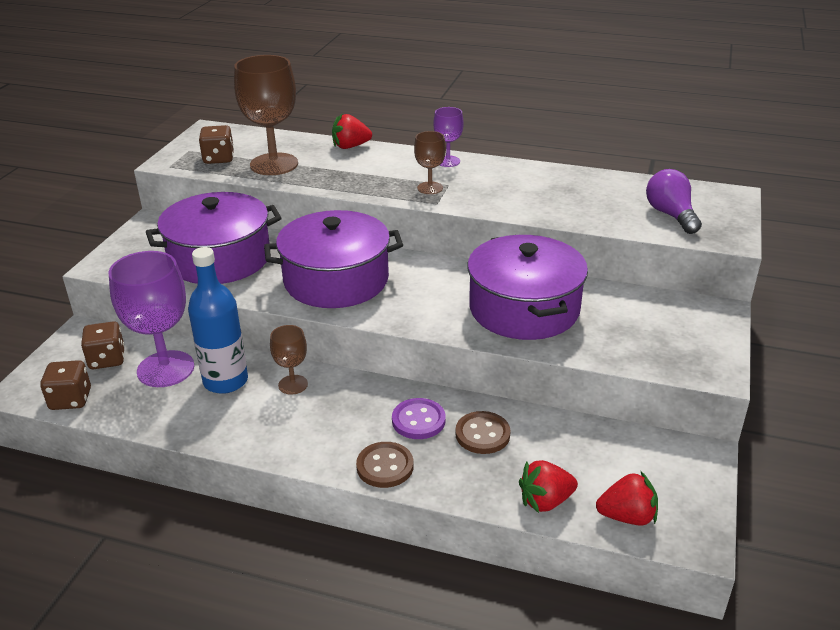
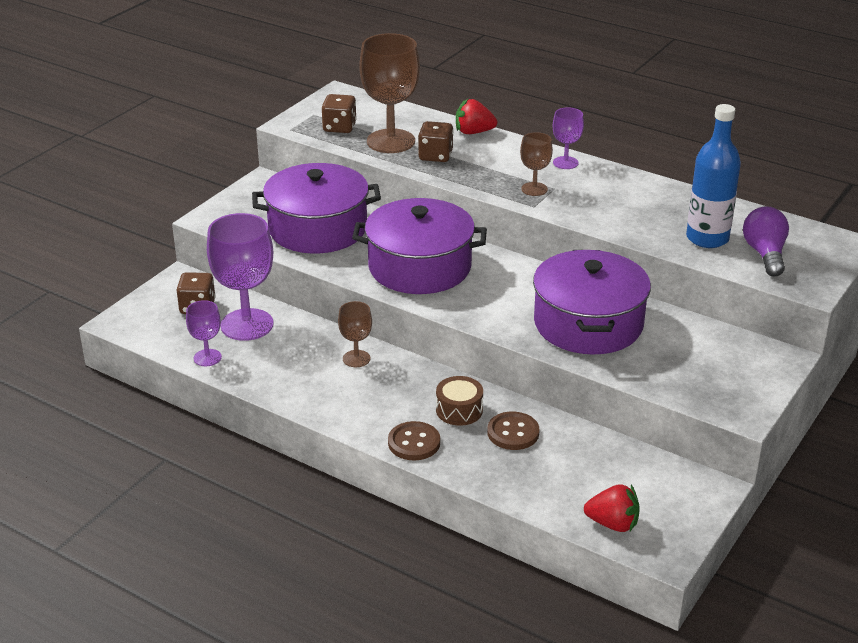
camera: 15 degrees right, 0 degrees up
brown dice [40,360,91,410] -> brown dice moved to [418,121,454,162]
blue bottle [188,247,248,394] -> blue bottle moved to [686,104,741,248]
purple button [392,398,446,439] -> brown drum [436,376,483,426]
red strawberry [519,460,578,513] -> none
none -> purple goblet [186,300,222,366]

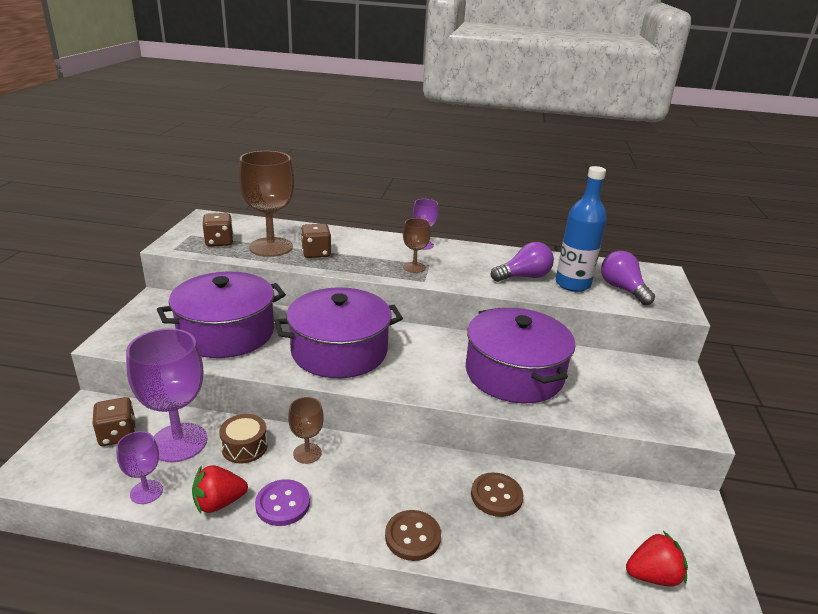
camera: 25 degrees left, 5 degrees down
brown drum [436,376,483,426] -> brown drum moved to [219,414,268,464]
red strawberry [456,99,497,134] -> red strawberry moved to [192,465,248,513]
none -> purple button [255,479,310,526]
none -> purple light bulb [491,242,554,282]

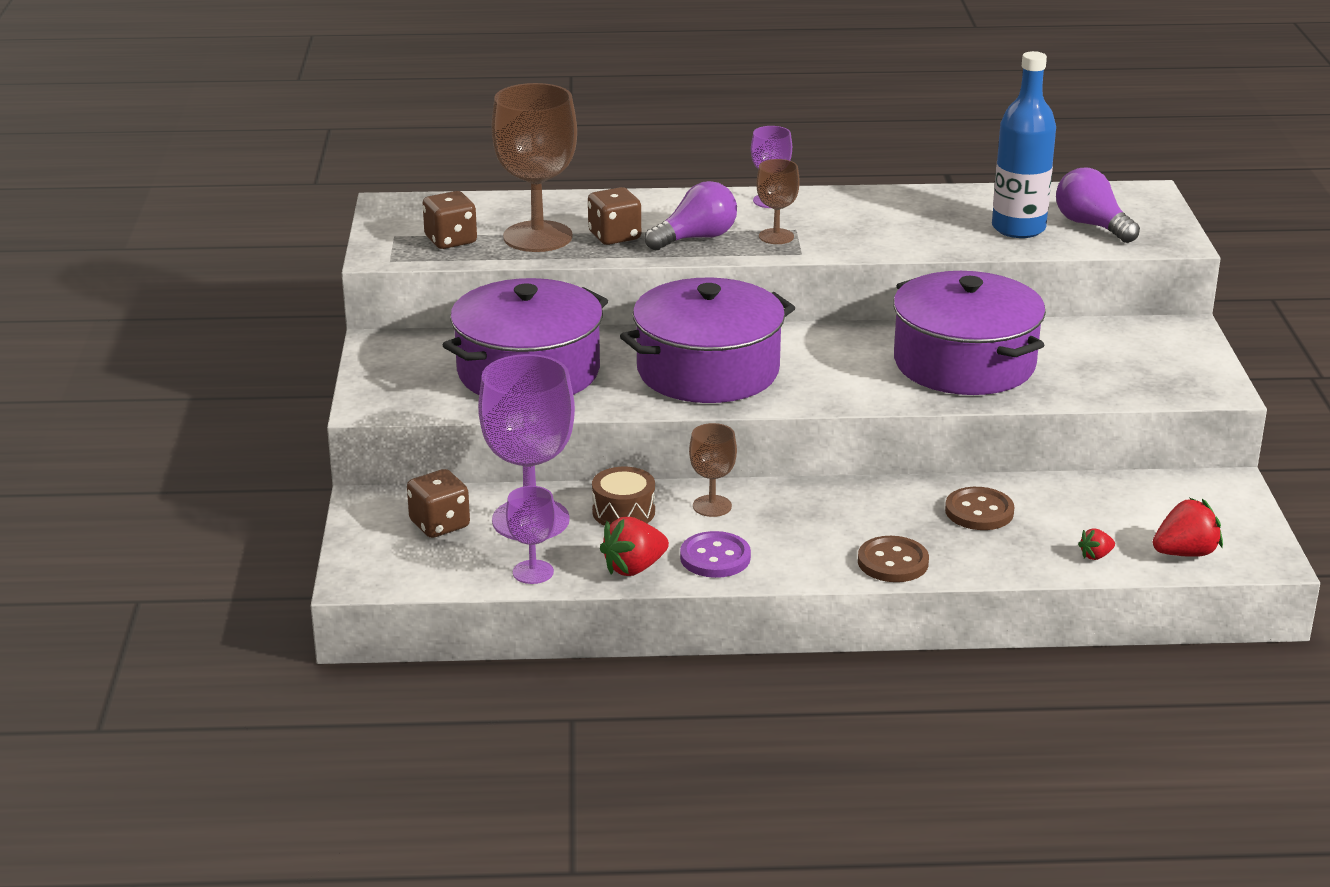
camera: 10 degrees left, 0 degrees up
purple light bulb [491,242,554,282] -> purple light bulb moved to [645,181,737,250]
none -> red strawberry [1078,528,1115,560]

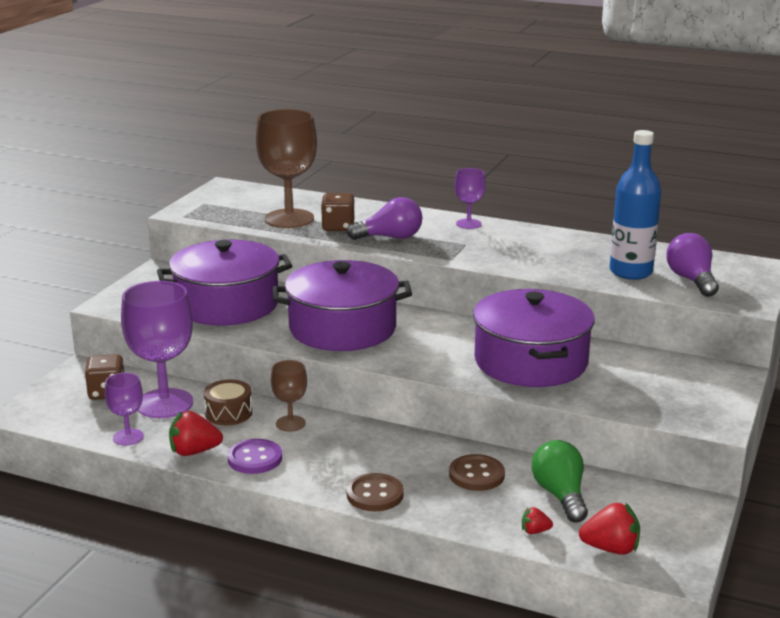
camera: 25 degrees right, 5 degrees down
brown dice [423,191,477,249] -> none
brown goblet [756,159,800,244] -> none
none -> green light bulb [532,440,588,522]

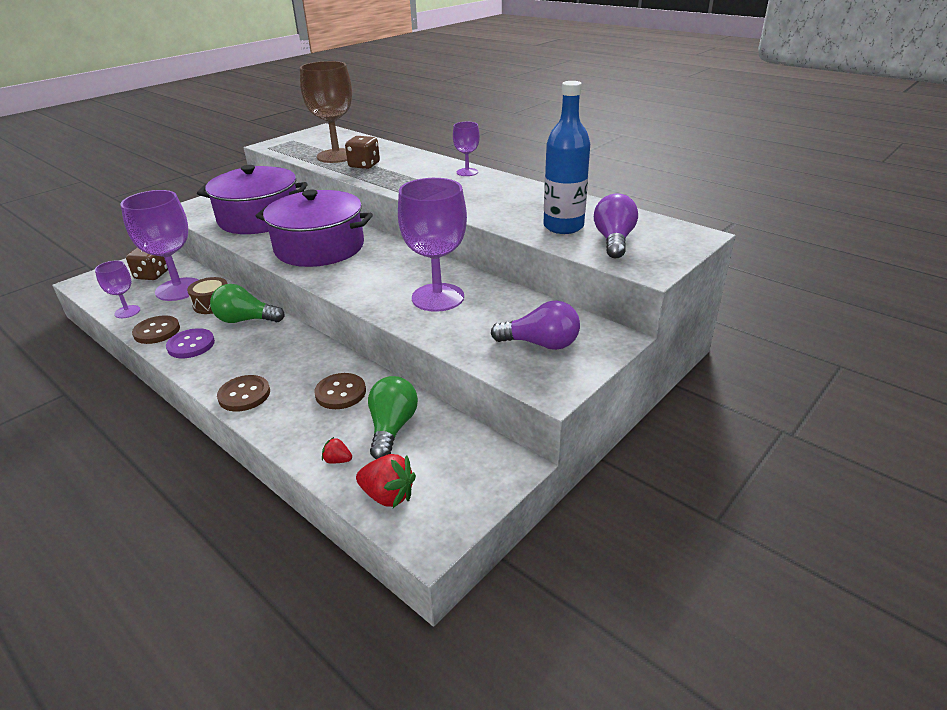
camera: 20 degrees right, 10 degrees up
red strawberry [169,411,223,456] -> brown button [132,315,180,344]
brown goblet [271,360,307,432] -> green light bulb [210,284,285,323]
purple light bulb [347,197,422,240] -> purple light bulb moved to [491,301,580,350]
purple pot [473,289,595,387] -> purple goblet [398,178,467,312]

